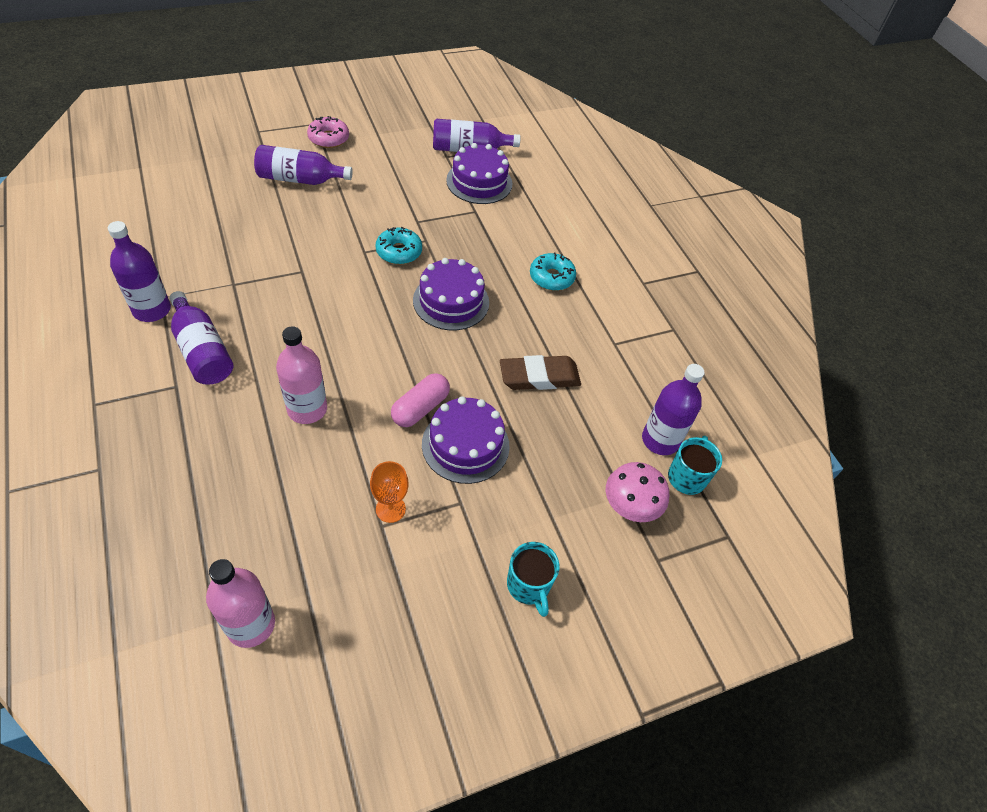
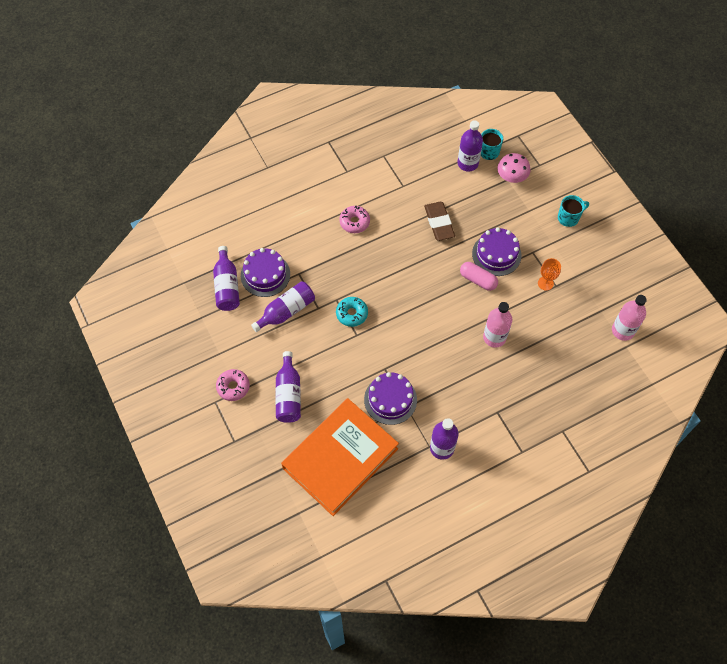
camera: 90 degrees left, 10 degrees up
purple bottle [170,291,233,385] -> purple bottle moved to [251,281,315,332]
purple cake [413,258,489,330] -> purple cake moved to [364,372,417,425]
turquoise donut [530,253,576,291] -> pink donut [339,206,370,233]
none -> orange book [281,398,399,516]

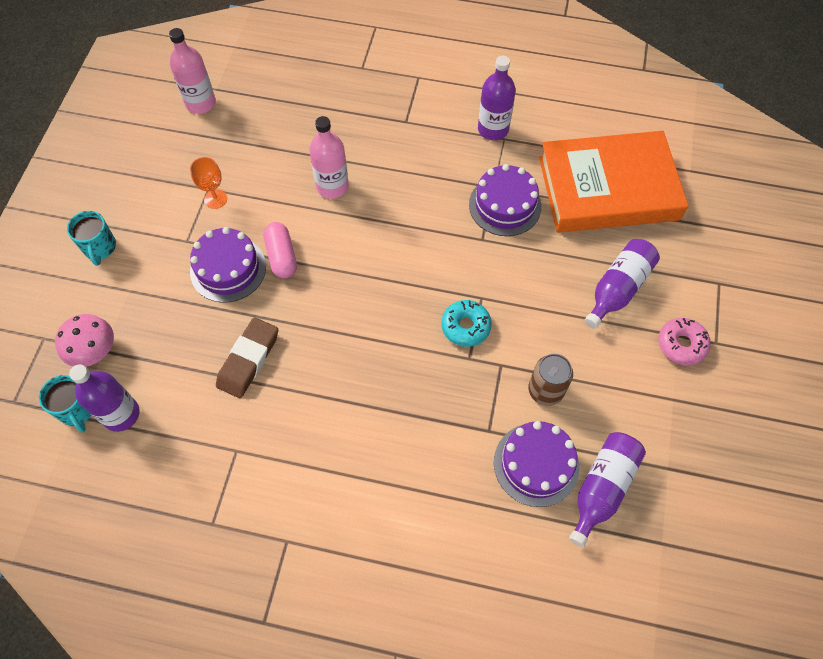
camera: 140 degrees left, 0 degrees up
purple bottle [251,281,315,332] -> brown can [528,354,573,406]
pink donut [339,206,370,233] -> none
turquoise mug [558,195,589,227] -> turquoise mug turned 120 degrees counterclockwise [67,211,116,266]

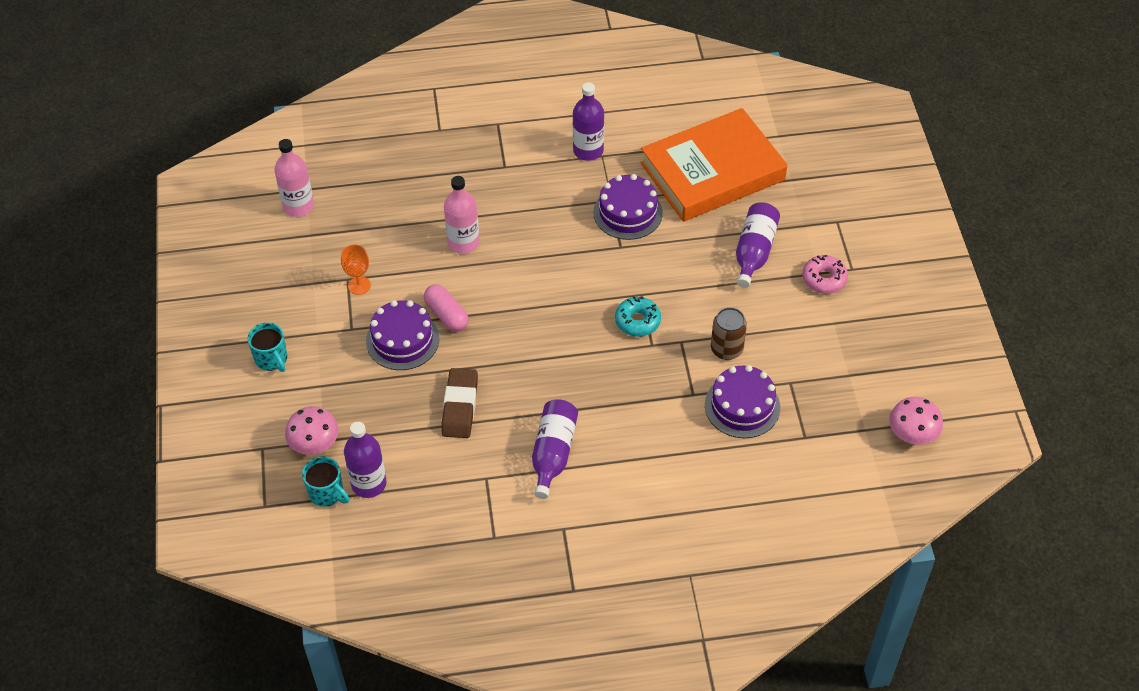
camera: 20 degrees left, 10 degrees down
purple bottle [569,432,646,547] -> purple bottle moved to [532,399,578,499]
none -> pink mushroom [889,397,943,445]

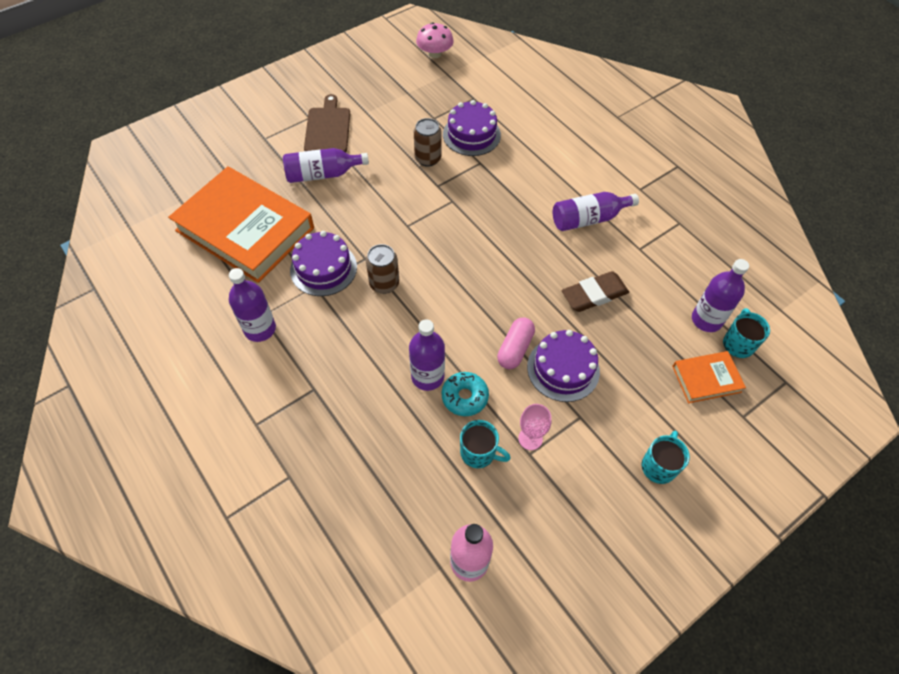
camera: 120 degrees left, 5 degrees up
pink mushroom [285,406,339,455] -> orange book [672,351,746,403]
orange goblet [341,244,371,295] -> pink goblet [518,404,551,450]
pink bottle [444,176,479,254] -> purple bottle [409,319,445,391]
turquoise donut [615,296,661,337] -> turquoise donut moved to [442,372,489,416]
pink donut [802,255,848,294] -> brown cutting board [304,94,350,153]
none -> brown can [366,244,399,294]
none -> turquoise mug [460,420,511,468]

